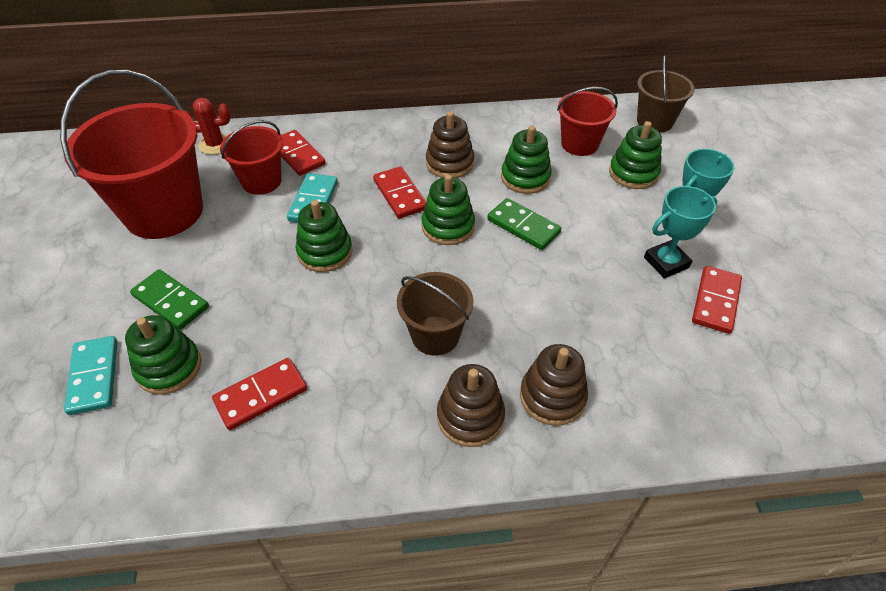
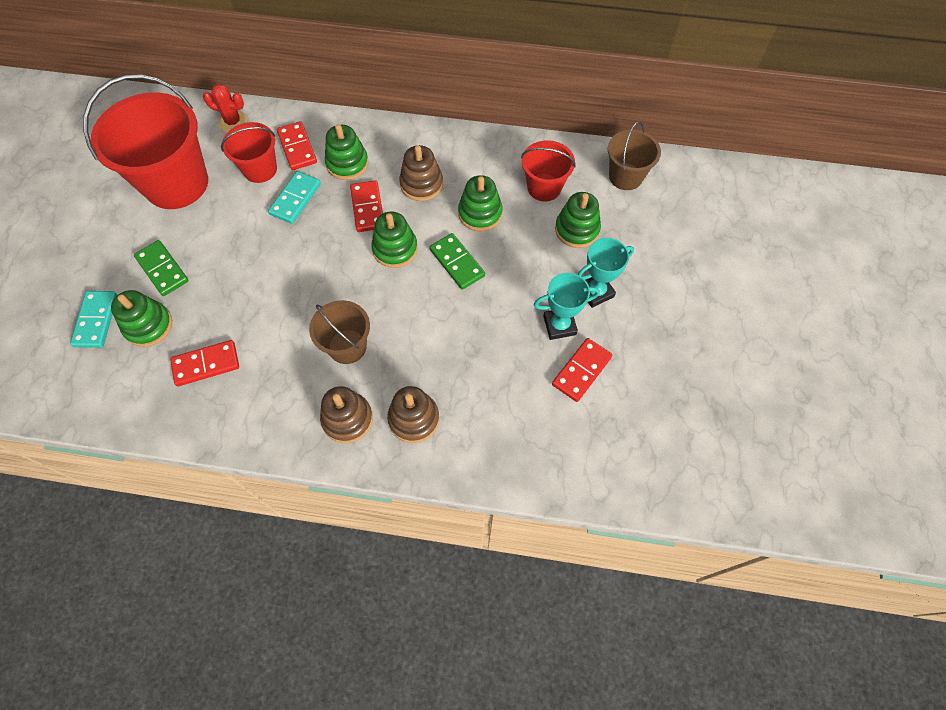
camera: 15 degrees right, 15 degrees up
green stacking toy [295,200,353,272] -> green stacking toy moved to [325,124,369,180]

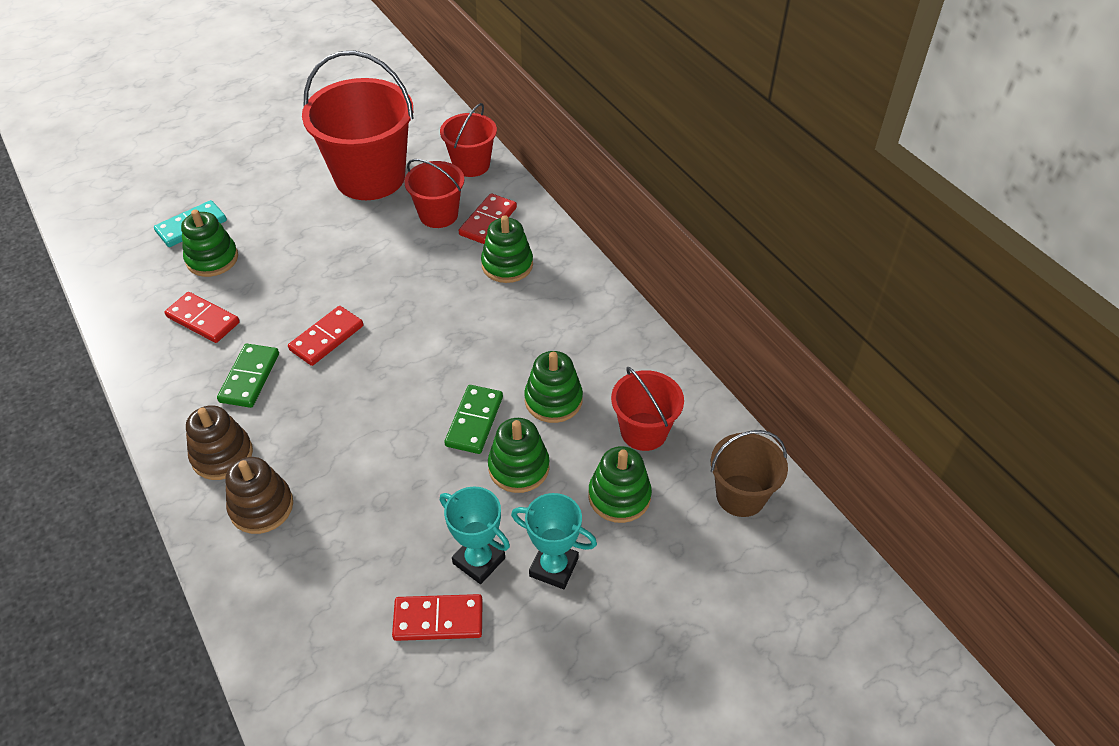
camera: 50 degrees right, 15 degrees down
green domino [134,240,189,296] -> green domino moved to [217,344,279,408]
red cactus [203,84,247,132] -> red bucket [440,103,497,177]
turquoise domino [268,171,321,224] -> none
brown bucket [309,300,370,364] -> none
red domino [350,180,383,232] -> red domino moved to [288,306,363,366]
green stacking toy [371,212,418,268] -> green stacking toy moved to [488,418,549,493]
brown stacking toy [399,145,443,201] -> none

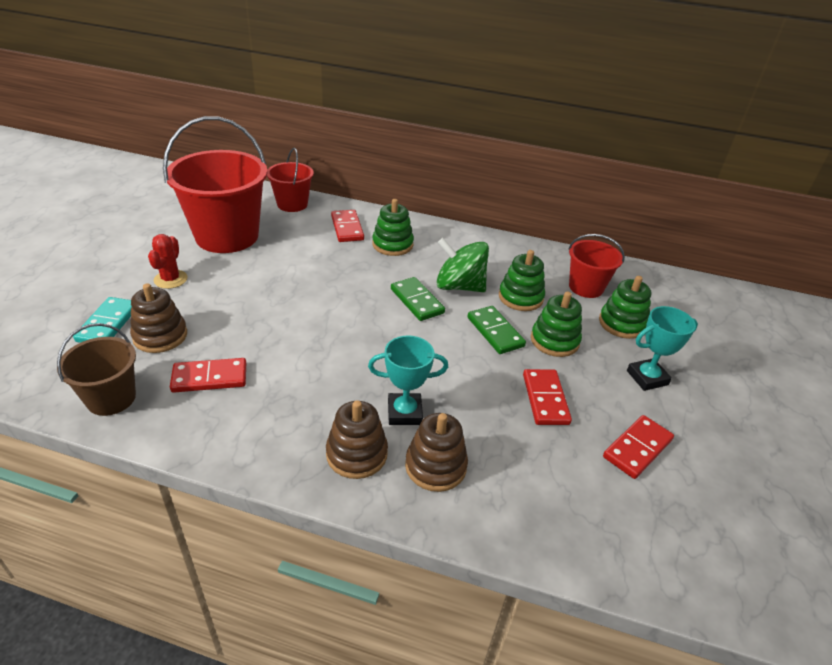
camera: 45 degrees left, 10 degrees down
green stacking toy [181,209,238,277] -> brown stacking toy [130,283,187,353]
green domino [217,344,279,408] -> green domino moved to [391,277,445,321]
red domino [288,306,363,366] -> red domino moved to [523,369,572,425]
red bucket [404,159,464,228] -> none
turquoise trophy [440,486,510,584] -> turquoise trophy moved to [368,335,448,425]
brown bucket [711,430,788,517] -> brown bucket moved to [57,323,136,416]
none -> red cactus [148,234,187,289]
none -> green spinning top [436,238,489,292]

